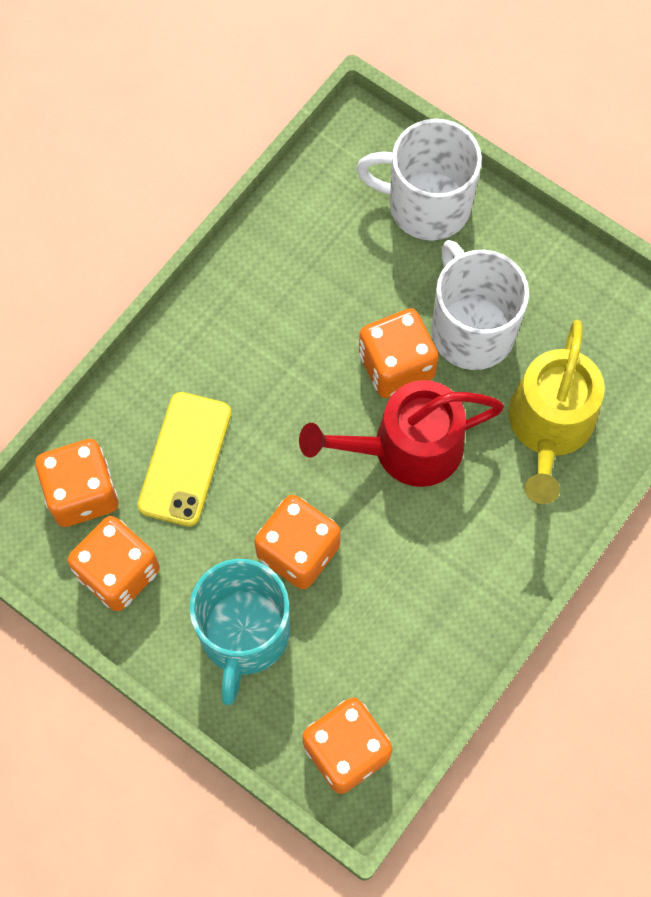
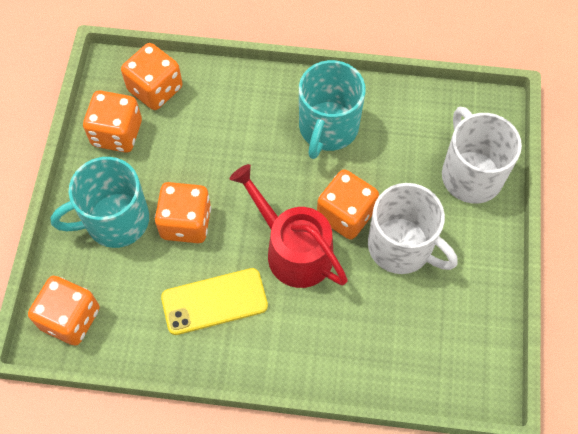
camera: 60 degrees right, 5 degrees down
yellow phone [137,392,231,527] -> yellow phone moved to [161,268,268,335]
white mug [431,240,529,370] -> white mug turned 90 degrees clockwise [368,183,458,274]
yellow watering can [509,320,605,504] -> none
none -> turquoise mug [299,60,366,159]

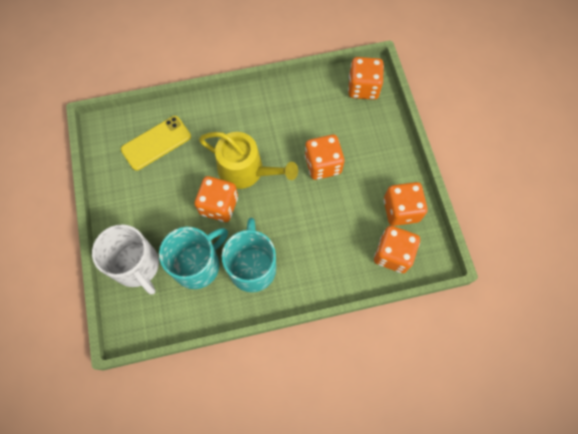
camera: 160 degrees right, 5 degrees up
turquoise mug [51,157,149,248] -> turquoise mug moved to [159,227,228,289]
yellow phone [161,268,268,335] -> yellow phone moved to [121,116,191,171]
red watering can [229,164,348,288] -> yellow watering can [199,132,298,189]
white mug [368,183,458,274] -> none

